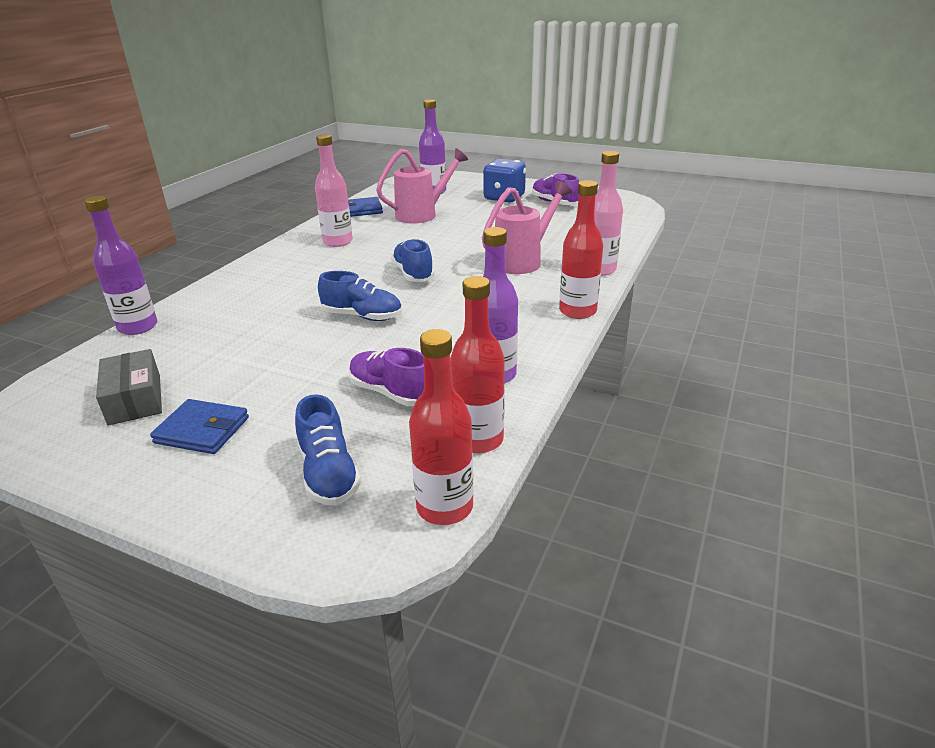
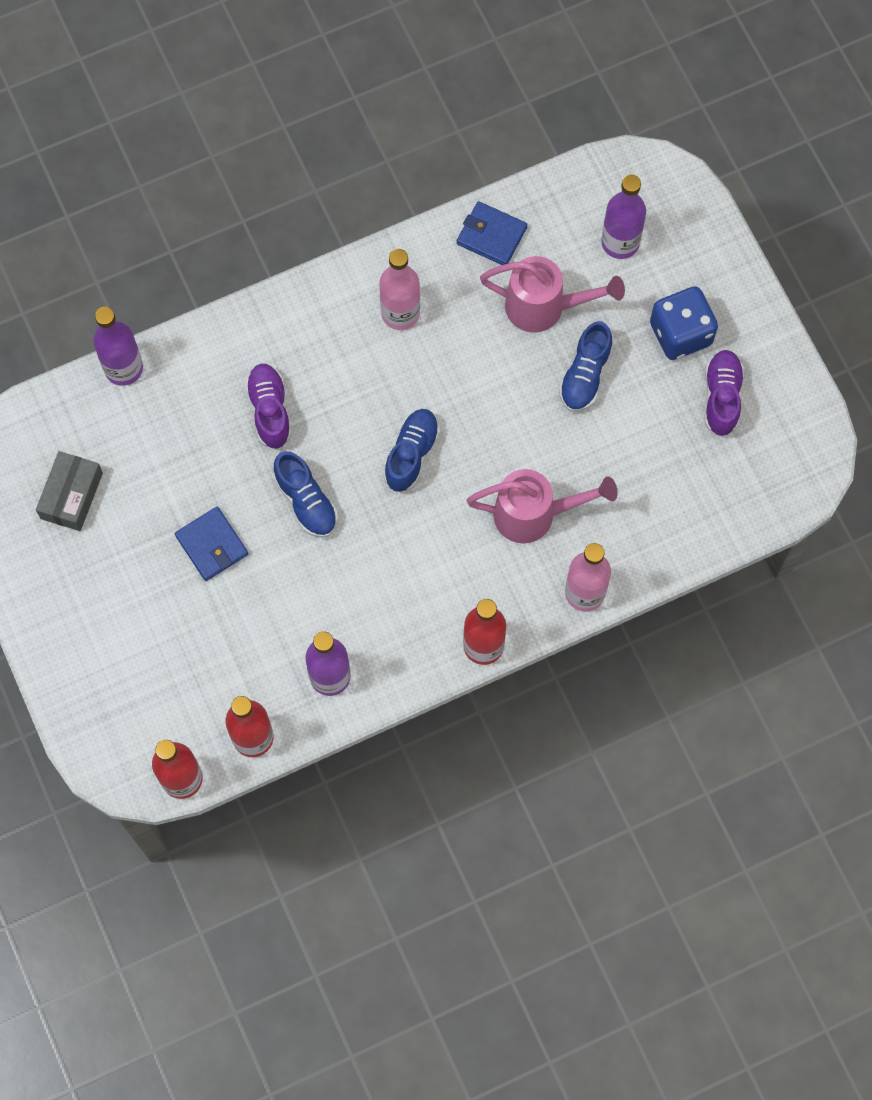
camera: 40 degrees right, 40 degrees up
blue wallet [150,399,249,454] -> blue wallet moved to [175,507,248,581]
blue shoe [295,394,361,505] -> blue shoe moved to [559,321,613,412]
purple shoe [349,348,424,406] -> purple shoe moved to [245,364,292,449]

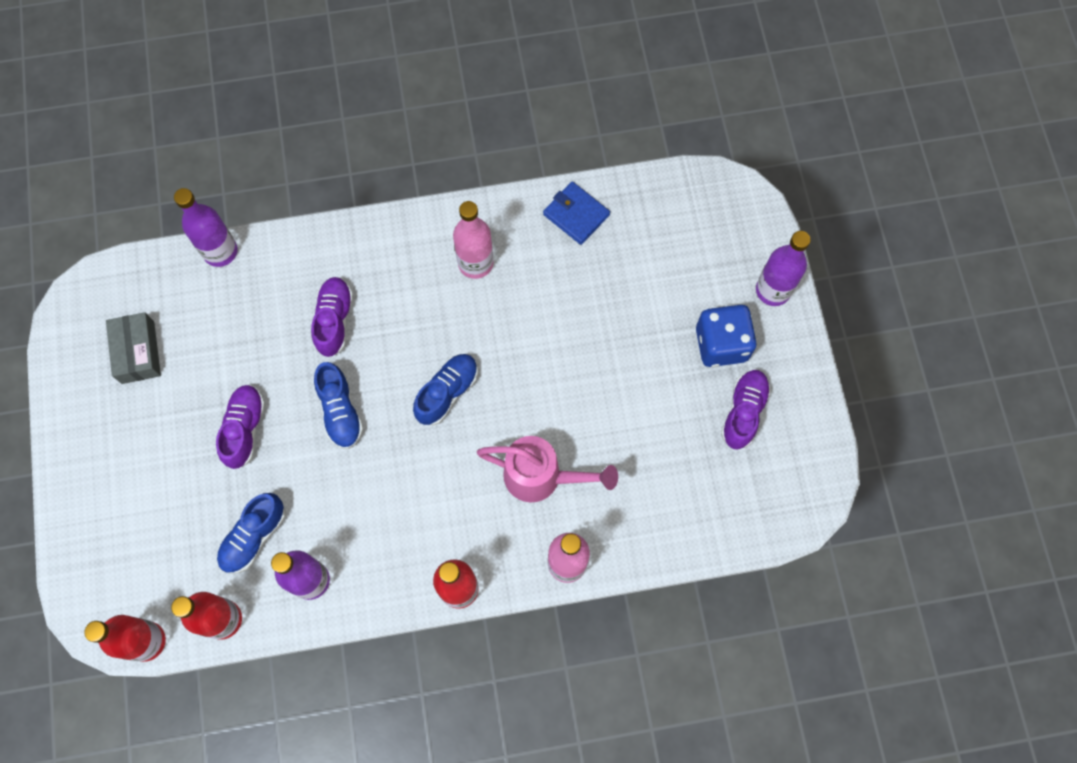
camera: 15 degrees right, 0 degrees up
grey box [36,451,103,531] -> grey box turned 45 degrees counterclockwise [106,312,161,384]
blue wallet [175,507,248,581] -> purple shoe [216,385,265,469]
pink watering can [480,256,625,333] -> none
blue shoe [559,321,613,412] -> blue shoe moved to [217,493,286,574]
purple bottle [601,175,646,259] -> purple bottle moved to [756,231,811,306]

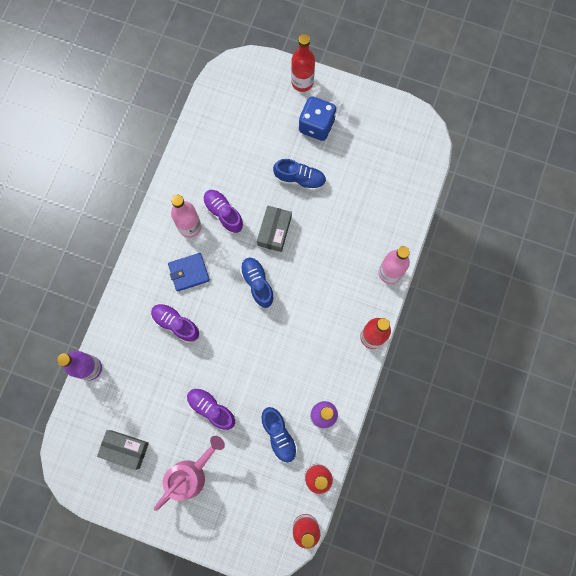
camera: 60 degrees left, 5 degrees up
blue shoe [314,362,364,449] -> blue shoe moved to [273,159,326,191]
pink watering can [477,436,618,502] -> pink watering can moved to [154,436,225,511]
blue wallet [543,182,610,245] -> blue wallet moved to [168,253,210,292]
purple shoe [721,370,771,449] -> purple shoe moved to [203,190,243,234]
purple bottle [756,231,811,306] -> red bottle [291,34,315,92]
none -> grey box [257,206,292,252]

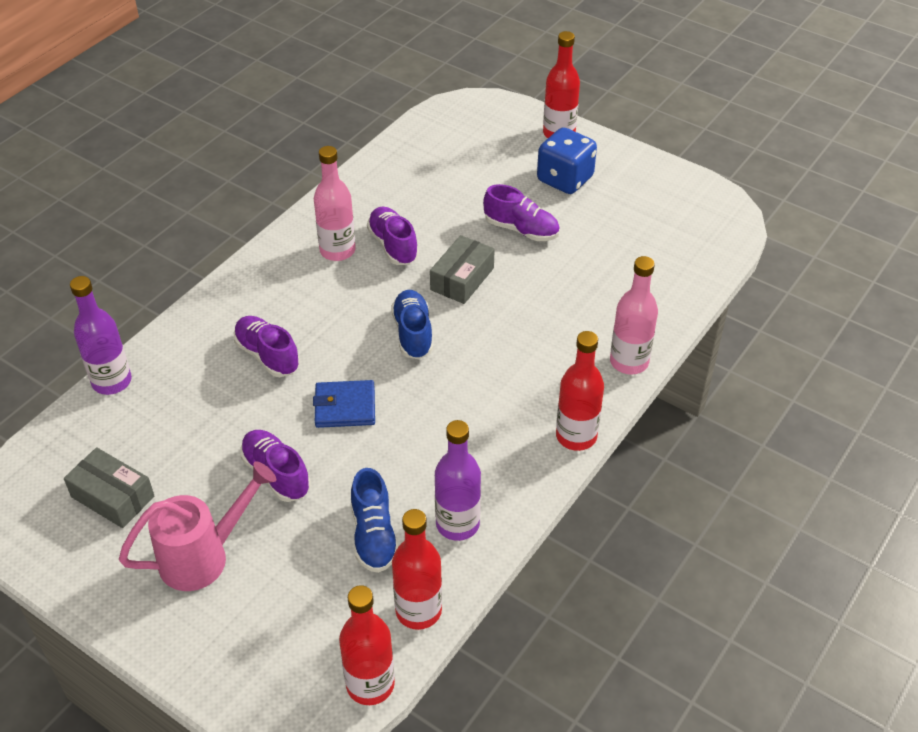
camera: 15 degrees right, 30 degrees down
blue wallet [168,253,210,292] -> blue wallet moved to [313,380,375,428]
blue shoe [273,159,326,191] -> purple shoe [483,184,560,241]

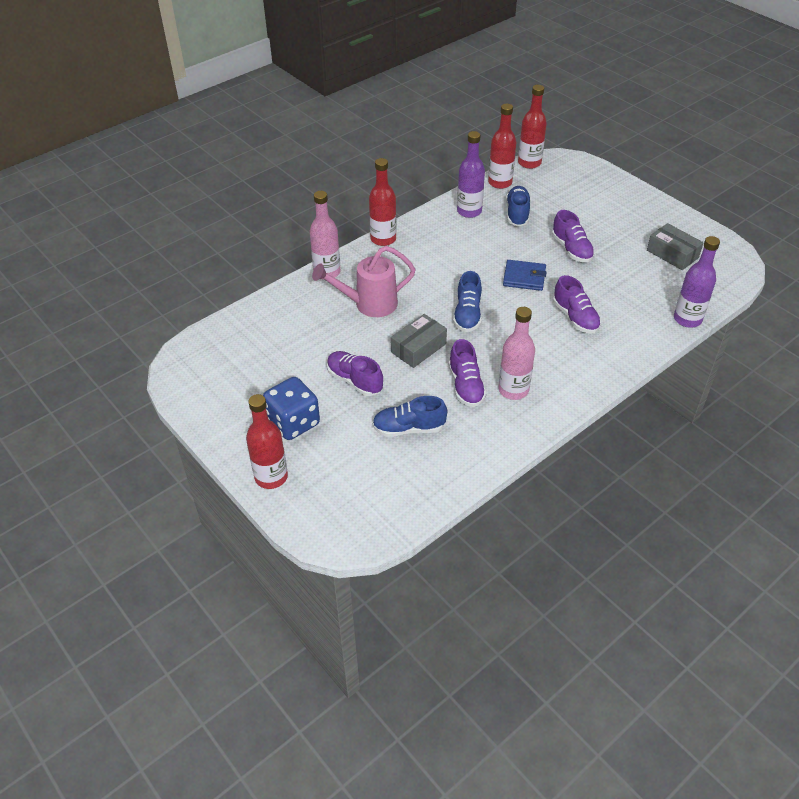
camera: 165 degrees left, 0 degrees up
pink watering can [119,461,276,591] -> pink watering can moved to [312,246,416,317]
none -> blue shoe [372,396,447,437]

